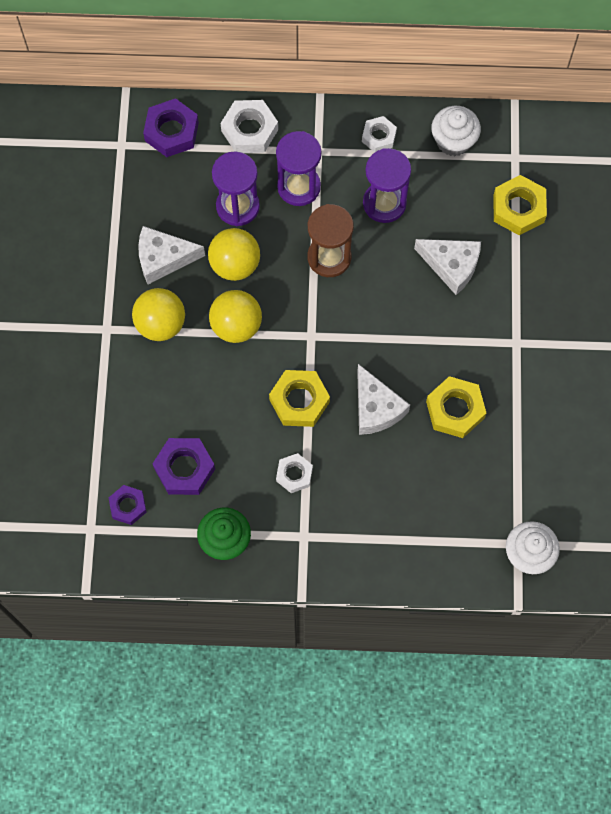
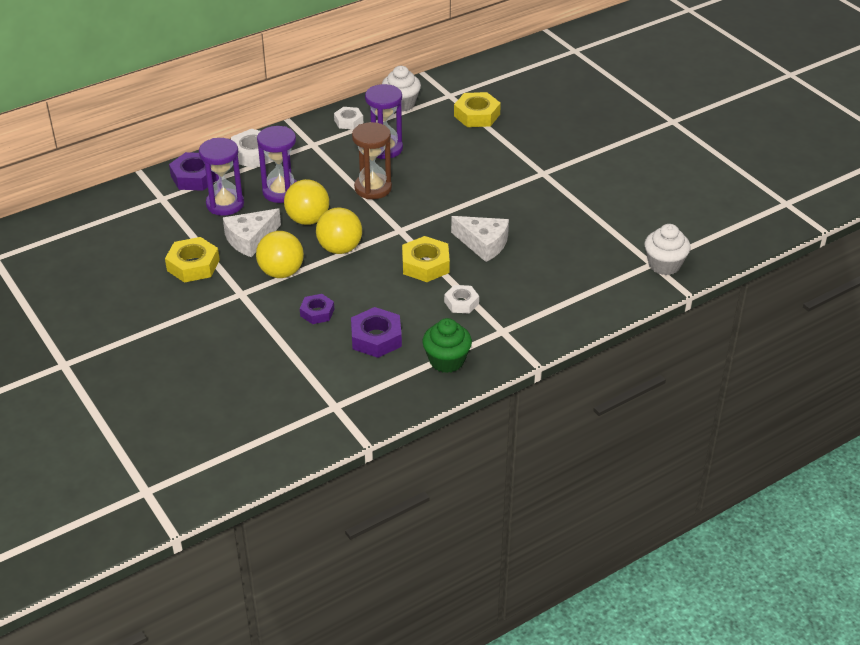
camera: 35 degrees left, 30 degrees down
purple nut [109,485,147,525] -> purple nut moved to [300,294,334,324]
purple hourglass [276,131,321,206] -> purple hourglass moved to [199,138,244,216]
white cheese [414,239,481,295] -> none
yellow nut [426,376,486,438] -> yellow nut moved to [165,237,220,283]

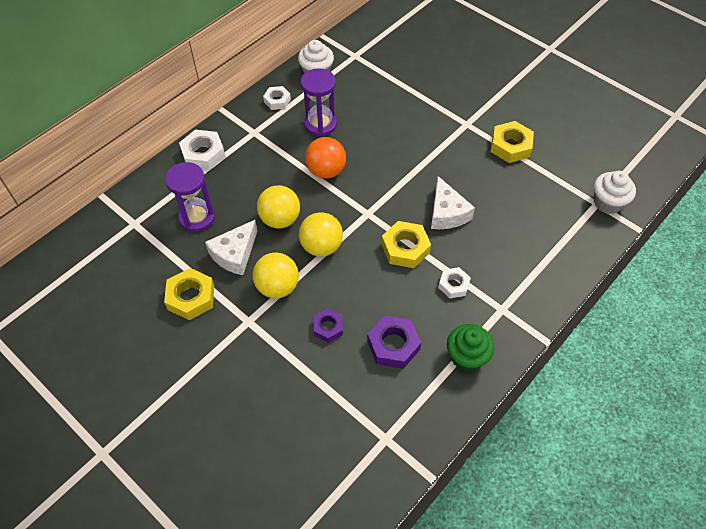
camera: 15 degrees left, 15 degrees up
purple nut [169,152,216,191] -> none
purple hourglass [257,126,297,203] -> none
brown hourglass [352,122,392,199] -> orange ball [305,137,346,179]
white cheese [451,216,509,262] -> white cheese turned 60 degrees clockwise [431,176,475,229]
yellow nut [454,92,501,127] -> yellow nut moved to [491,121,534,163]

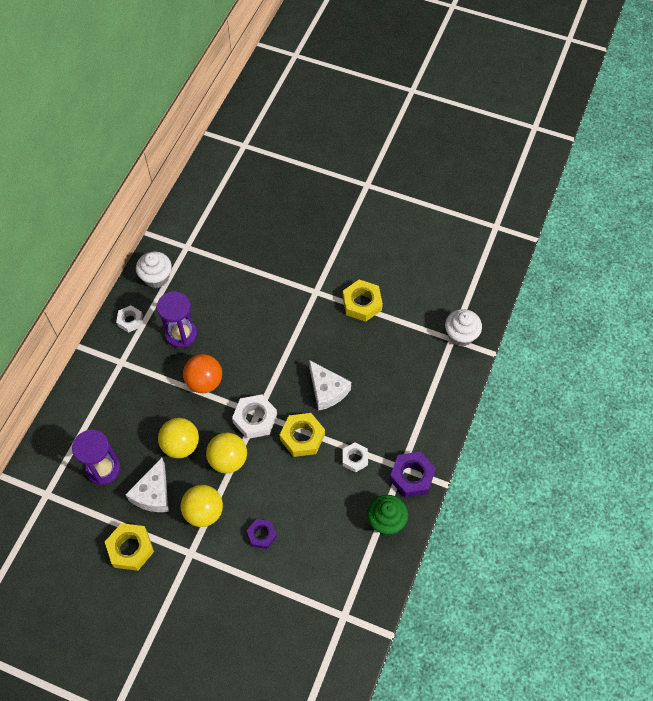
camera: 20 degrees left, 5 degrees up
white nut [179,130,225,170] -> white nut moved to [232,394,277,439]
purple nut [367,316,421,369] -> purple nut moved to [390,452,436,497]

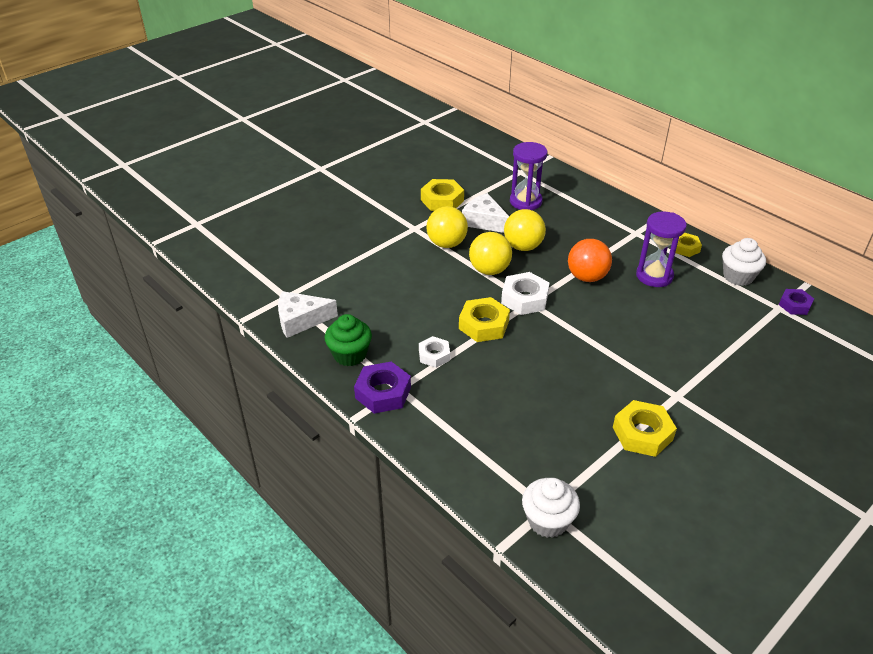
camera: 115 degrees right, 20 degrees down
white nut [116,305,143,333] -> yellow nut [675,233,702,257]
purple nut [247,519,277,549] -> purple nut moved to [779,289,814,315]
white cheese [309,360,351,411] -> white cheese moved to [278,291,338,338]

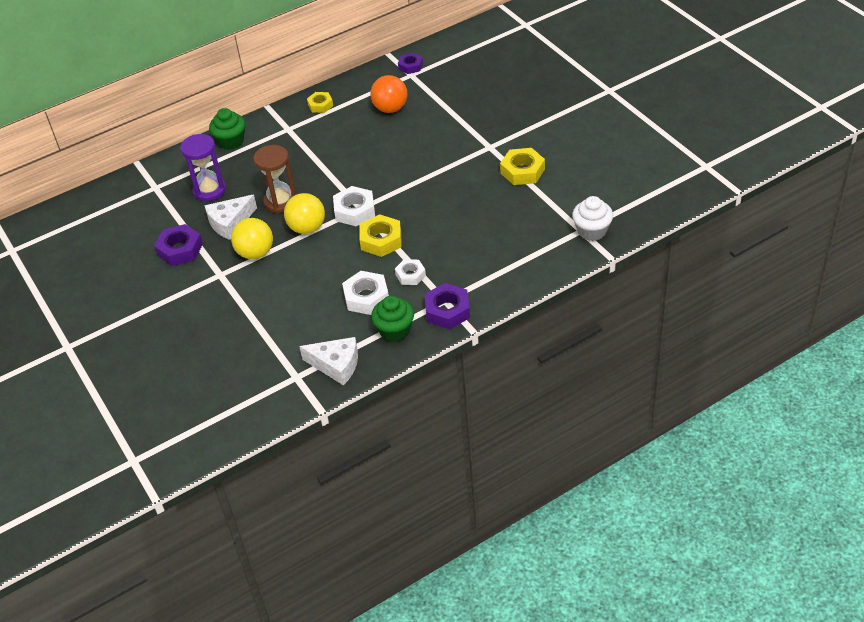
camera: 75 degrees left, 5 degrees up
white cheese [278,291,338,338] -> white cheese turned 75 degrees counterclockwise [299,337,358,385]
yellow nut [421,179,464,211] -> purple nut [154,224,203,266]
yellow ball [504,209,546,251] -> brown hourglass [253,145,296,213]
orange ball [568,239,612,282] -> orange ball moved to [370,75,407,113]
purple hourglass [636,211,687,287] -> none
white cupcake [722,238,766,286] -> none
none -> green cupcake [209,108,245,150]
none -> white nut [342,271,389,315]

